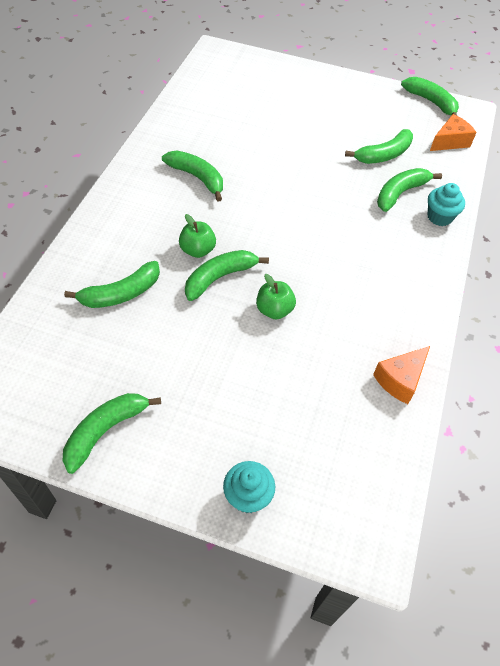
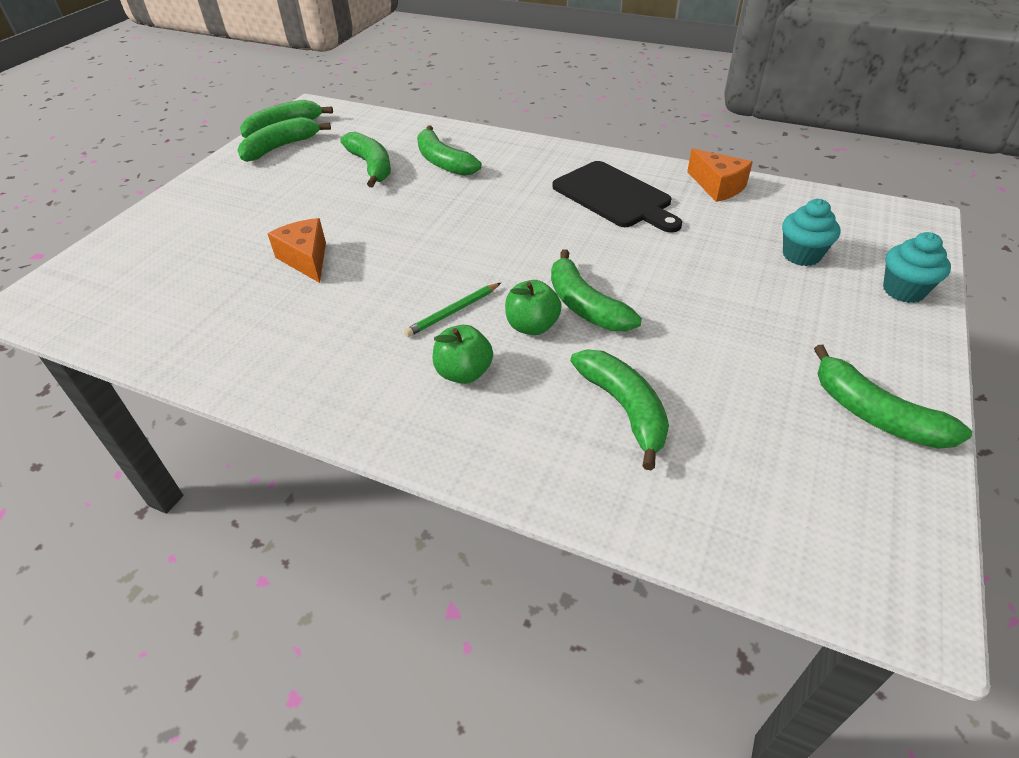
camera: 80 degrees left, 10 degrees down
green banana [162,151,223,201] -> green banana moved to [237,117,331,162]
green apple [256,274,296,319] -> green apple moved to [433,325,493,384]
turquoise cupcake [428,183,465,226] -> turquoise cupcake moved to [782,199,840,266]
orange cheese [430,114,477,151] -> orange cheese moved to [268,218,326,283]
none -> green pencil [404,283,501,337]
none -> black cutting board [552,161,682,233]

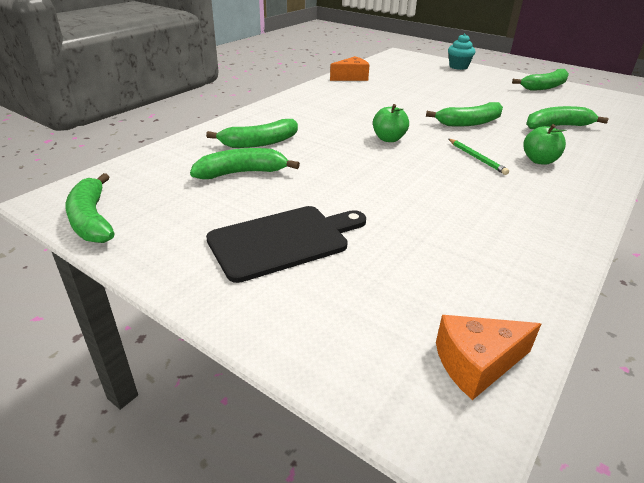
camera: 80 degrees left, 10 degrees down
green banana [237,117,331,162] -> none
orange cheese [268,218,326,283] -> orange cheese moved to [436,315,541,400]
green apple [505,280,562,335] -> green apple moved to [373,104,409,142]
black cutting board [552,161,682,233] -> black cutting board moved to [206,206,366,283]
turquoise cupcake [782,199,840,266] -> none

